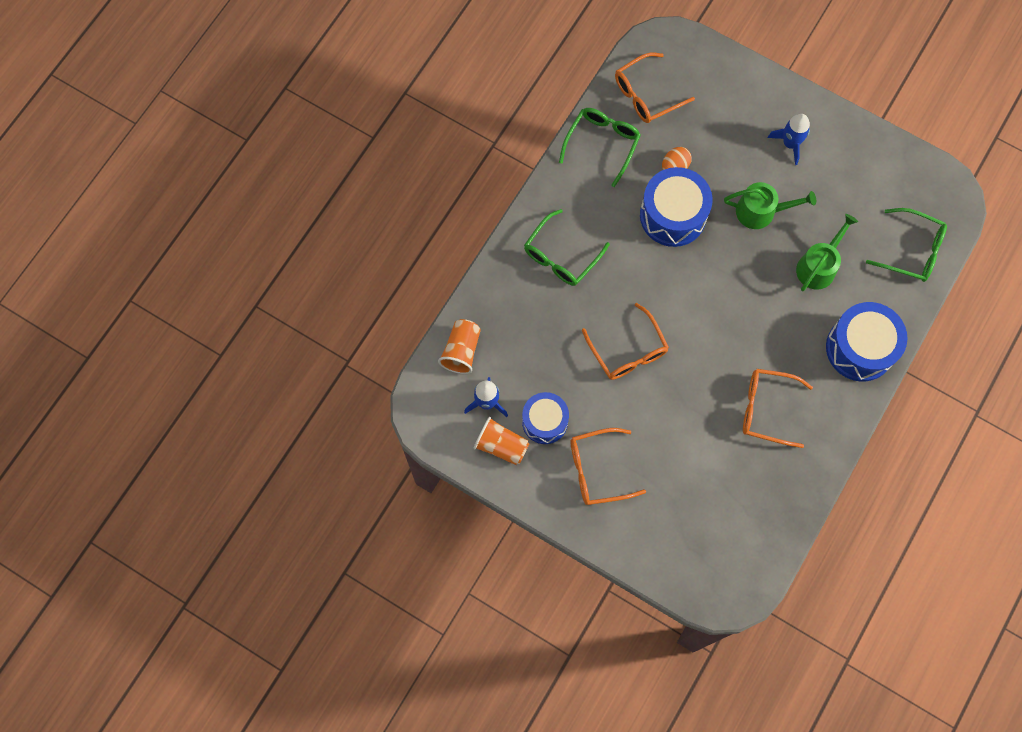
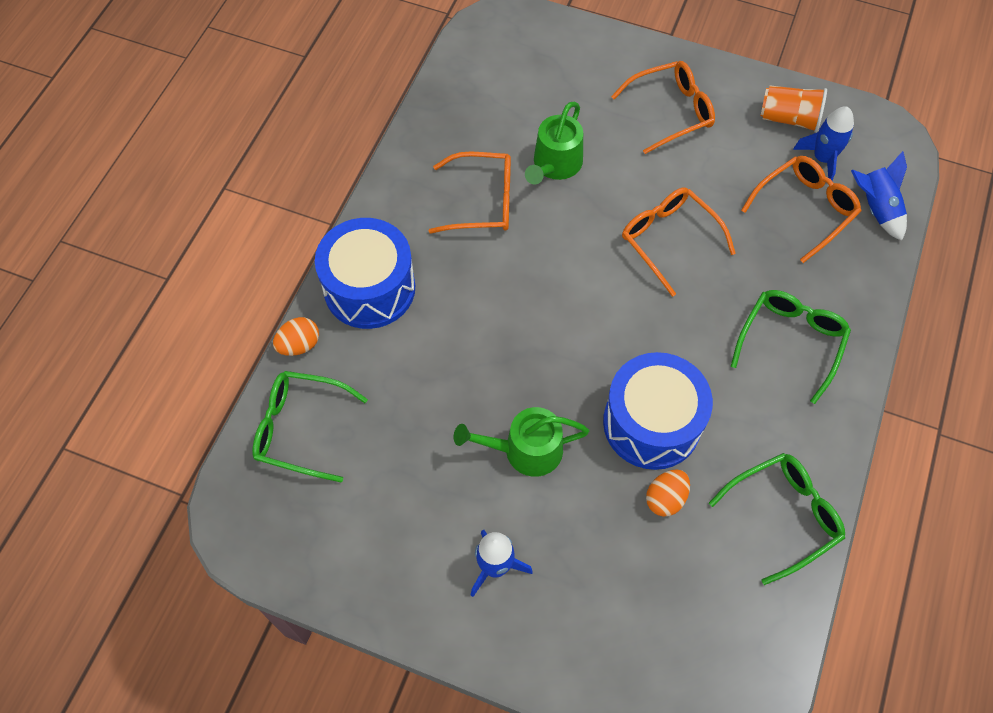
camera: 170 degrees right, 10 degrees down
orange cup [438,319,481,374] -> blue rocket [851,151,907,241]
blue drum [522,392,569,444] -> none
green glasses [559,108,641,187] -> green glasses turned 135 degrees counterclockwise [709,453,845,585]
orange glasses [615,52,695,123] -> orange glasses moved to [741,156,861,263]
green watering can [796,214,858,291] -> green watering can moved to [525,102,583,185]
none -> orange egg [273,317,319,356]

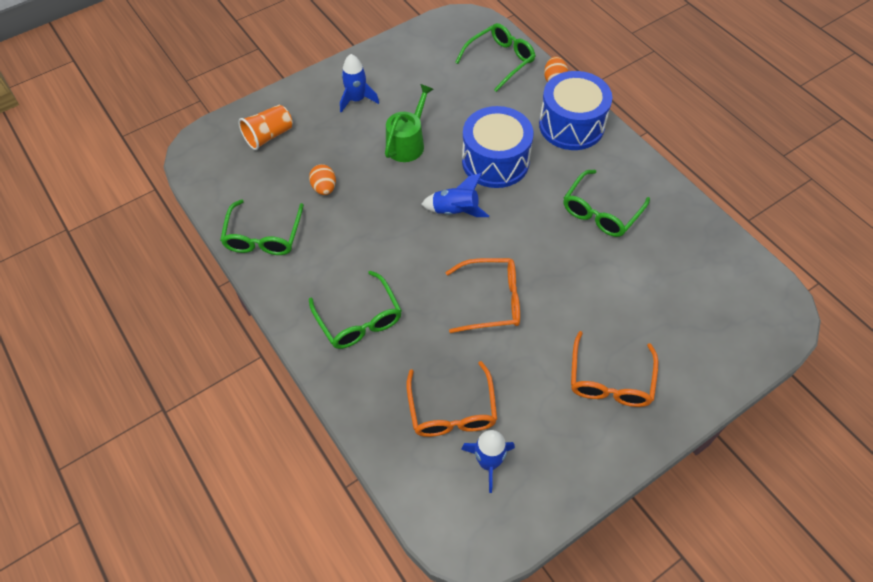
camera: 125 degrees right, 5 degrees down
orange glasses [429,152,511,234] -> green glasses [563,170,650,237]
green watering can [525,102,583,185] -> none
blue drum [603,352,713,470] -> blue drum moved to [462,106,534,188]
orange cup [760,86,827,133] -> orange cup moved to [239,105,293,150]
blue rocket [851,151,907,241] -> blue rocket moved to [421,173,489,217]

